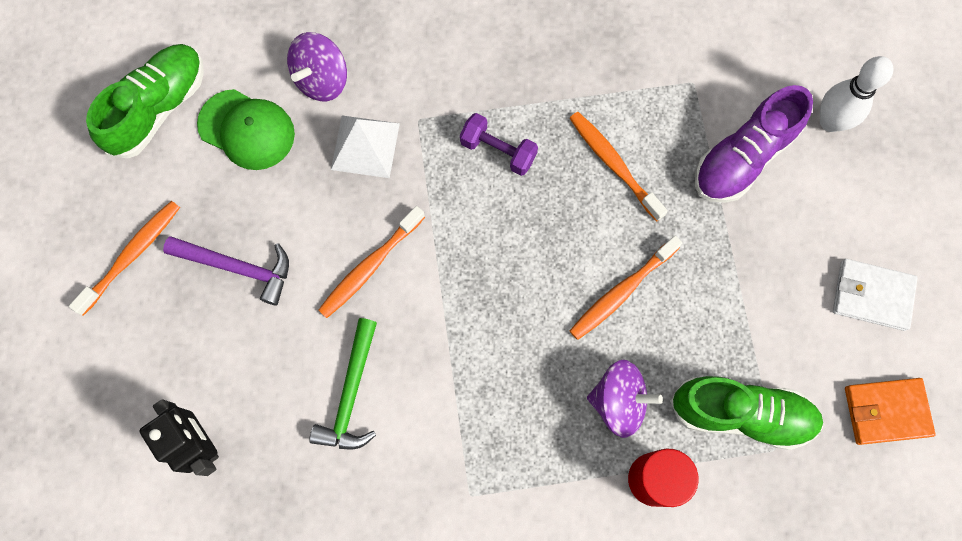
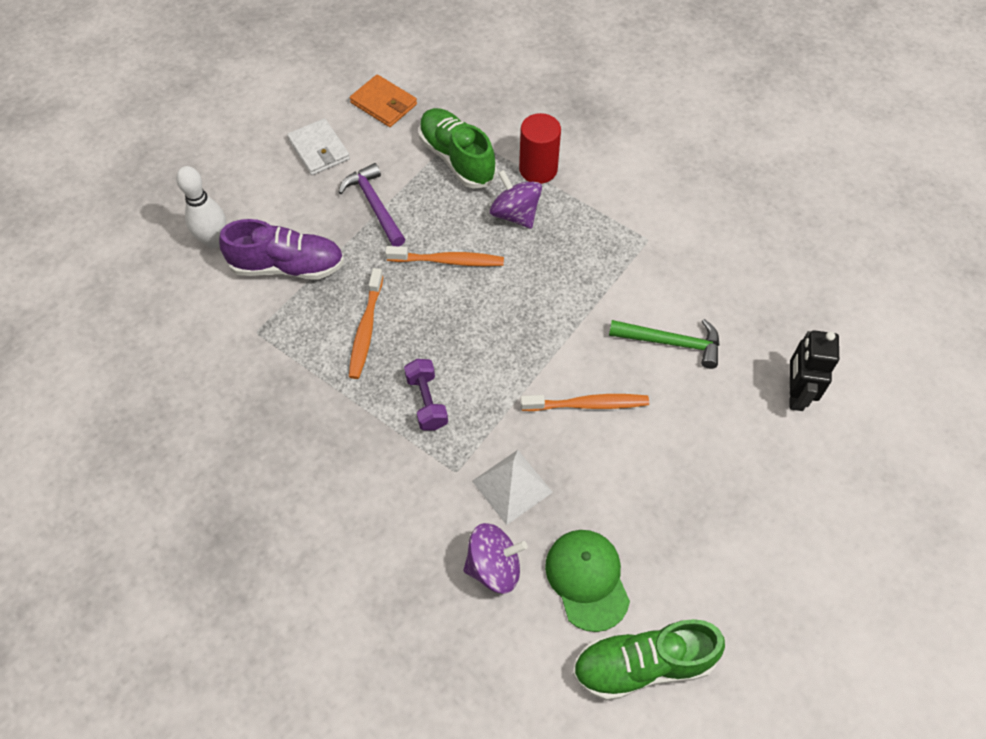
camera: 135 degrees left, 15 degrees down
orange toothbrush [69,201,180,316] -> none
purple hammer [163,237,289,306] -> purple hammer moved to [338,163,405,246]
green hammer [309,318,377,449] -> green hammer turned 45 degrees clockwise [609,319,719,369]

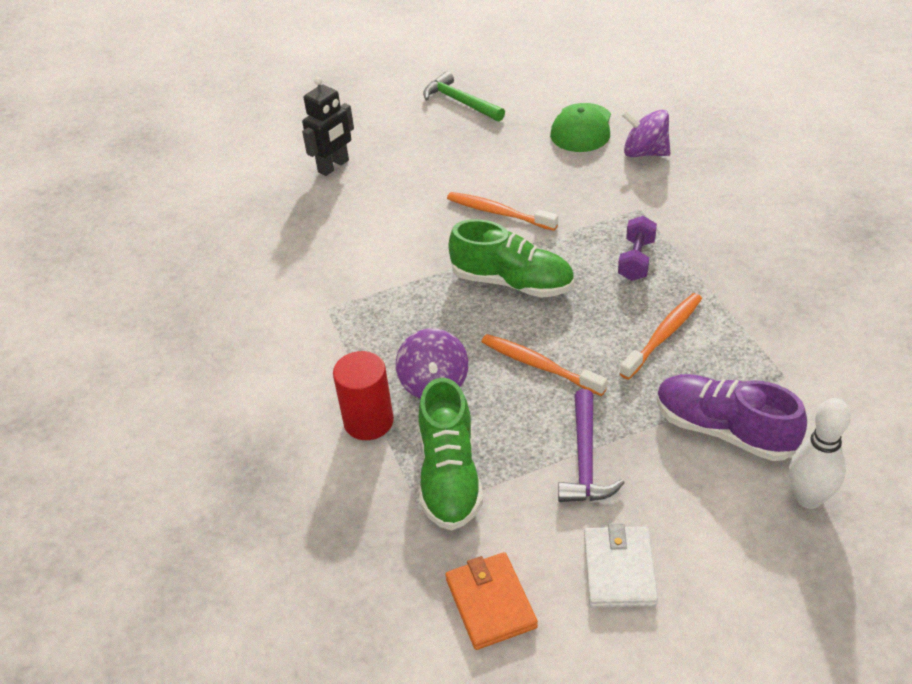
camera: 145 degrees left, 15 degrees down
white pyramid [472,450,553,525] -> none
green shoe [572,619,725,701] -> green shoe moved to [448,219,574,298]
green hammer [609,319,719,369] -> green hammer moved to [423,71,505,122]

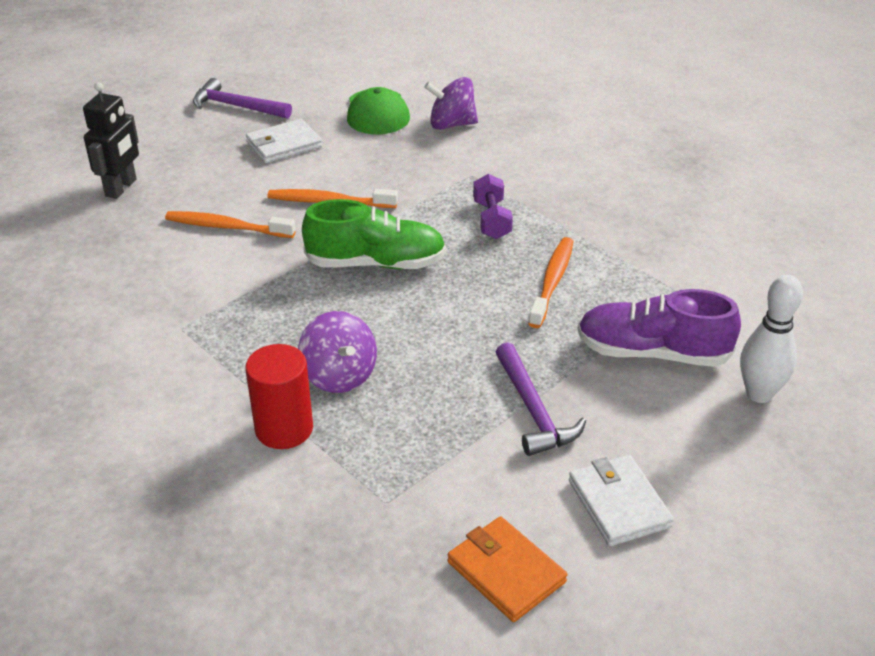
camera: 25 degrees left, 5 degrees down
green shoe [418,378,483,530] -> none
green hammer [423,71,505,122] -> purple hammer [193,78,292,119]
orange toothbrush [481,334,607,396] -> orange toothbrush moved to [165,211,296,238]
none -> white wallet [246,119,322,163]

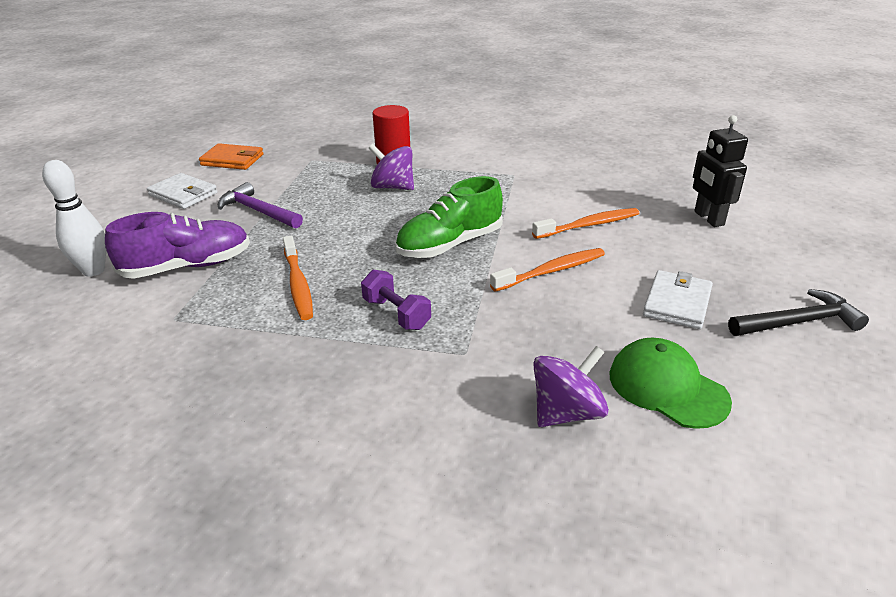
camera: 145 degrees right, 5 degrees down
purple hammer [193,78,292,119] -> black hammer [728,289,869,336]

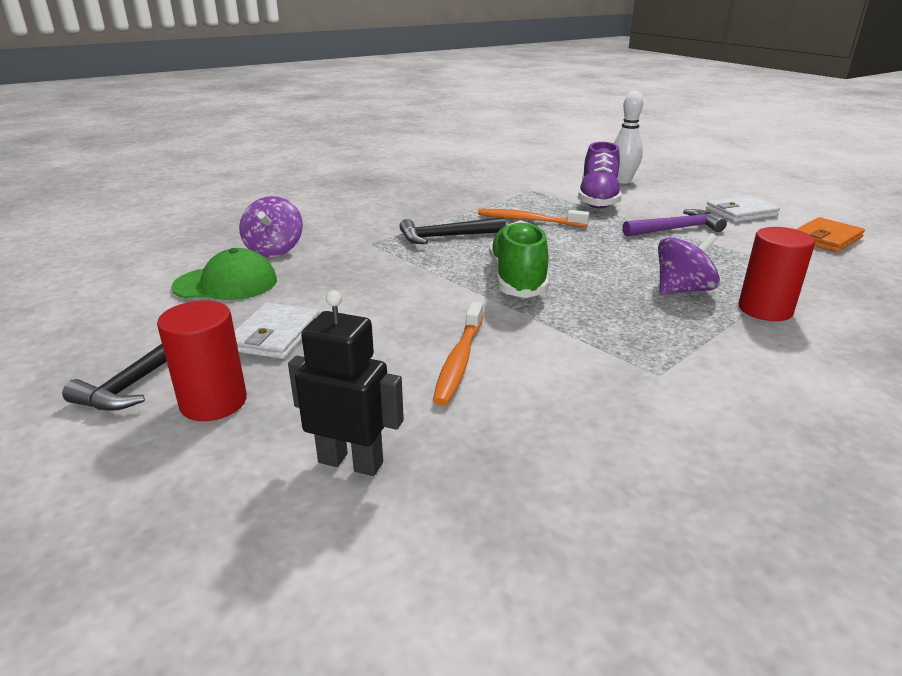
camera: 125 degrees right, 5 degrees down
purple dumbbell [361,270,431,330] -> black hammer [399,217,506,244]
orange toothbrush [490,248,605,292] -> none
white wallet [643,270,713,329] -> white wallet turned 45 degrees clockwise [235,303,319,359]
none -> red cylinder [157,300,247,421]

